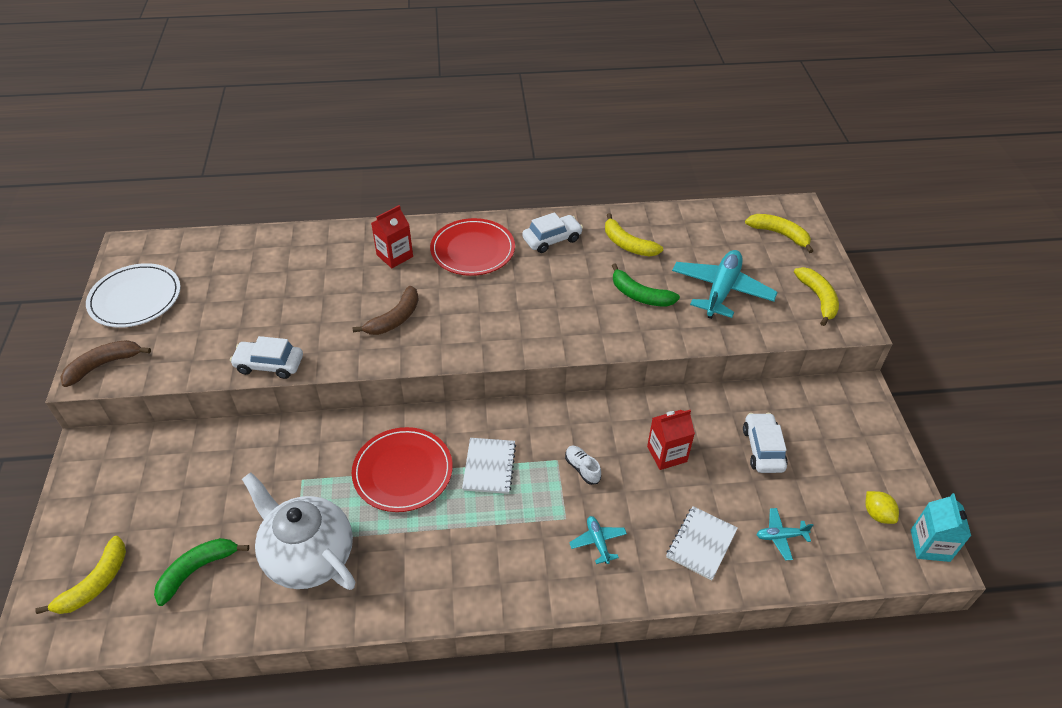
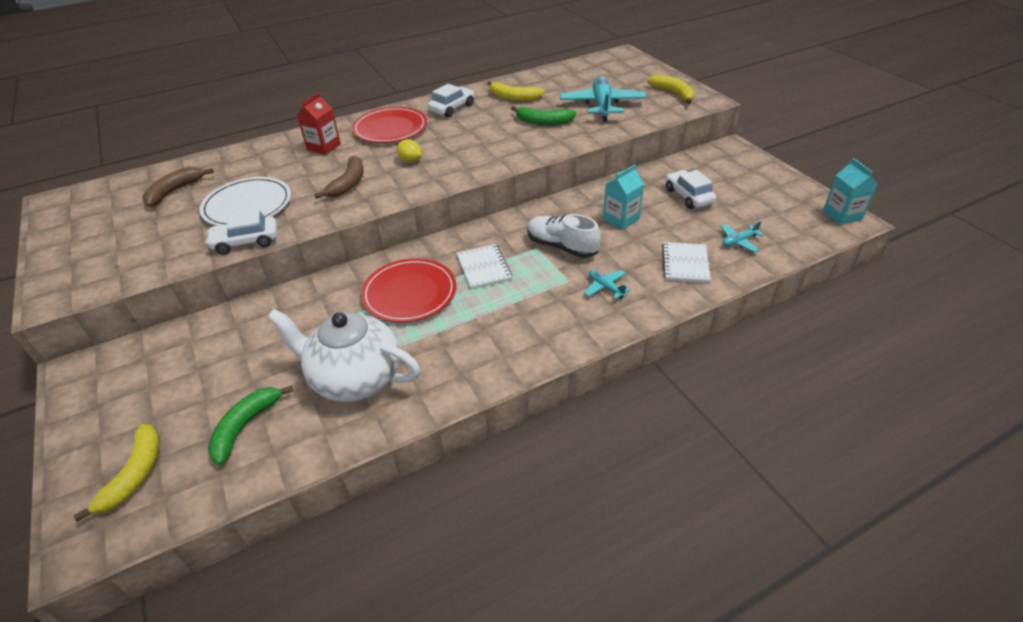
camera: 20 degrees left, 5 degrees down
brown banana [61,340,151,387] -> brown banana moved to [143,167,214,207]
white plate [86,263,181,328] -> white plate moved to [199,177,291,226]
white shoe [565,446,601,485] -> white shoe [527,214,601,258], size x1.81
red carton [647,410,695,470] -> turquoise carton [603,165,644,230]
yellow banana [745,214,813,253] -> none
yellow lemon [865,491,899,524] -> yellow lemon moved to [397,139,422,163]

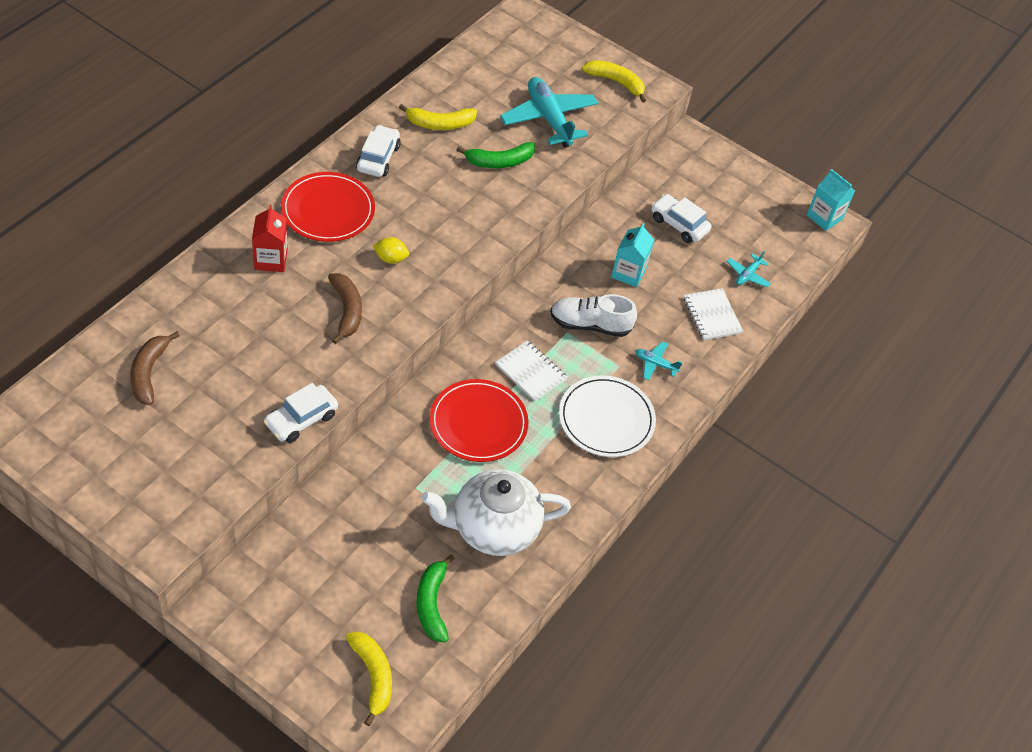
camera: 35 degrees left, 10 degrees up
white plate [199,177,291,226] -> white plate moved to [559,376,656,457]

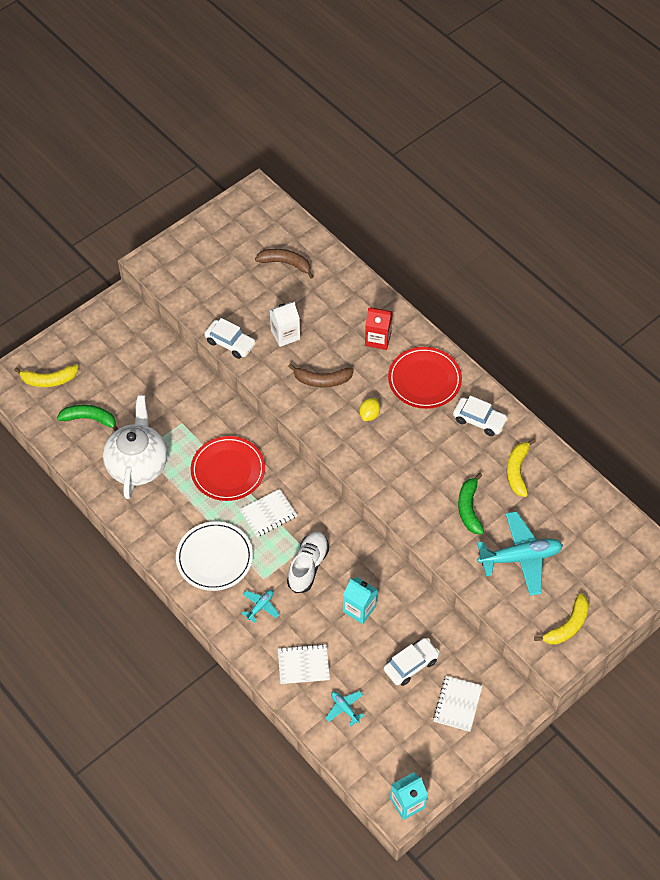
camera: 110 degrees right, 5 degrees up
white car [263,383,338,443] -> white car turned 150 degrees clockwise [204,318,256,359]
none -> white carton [270,302,300,347]
none -> white notebook [433,676,482,732]

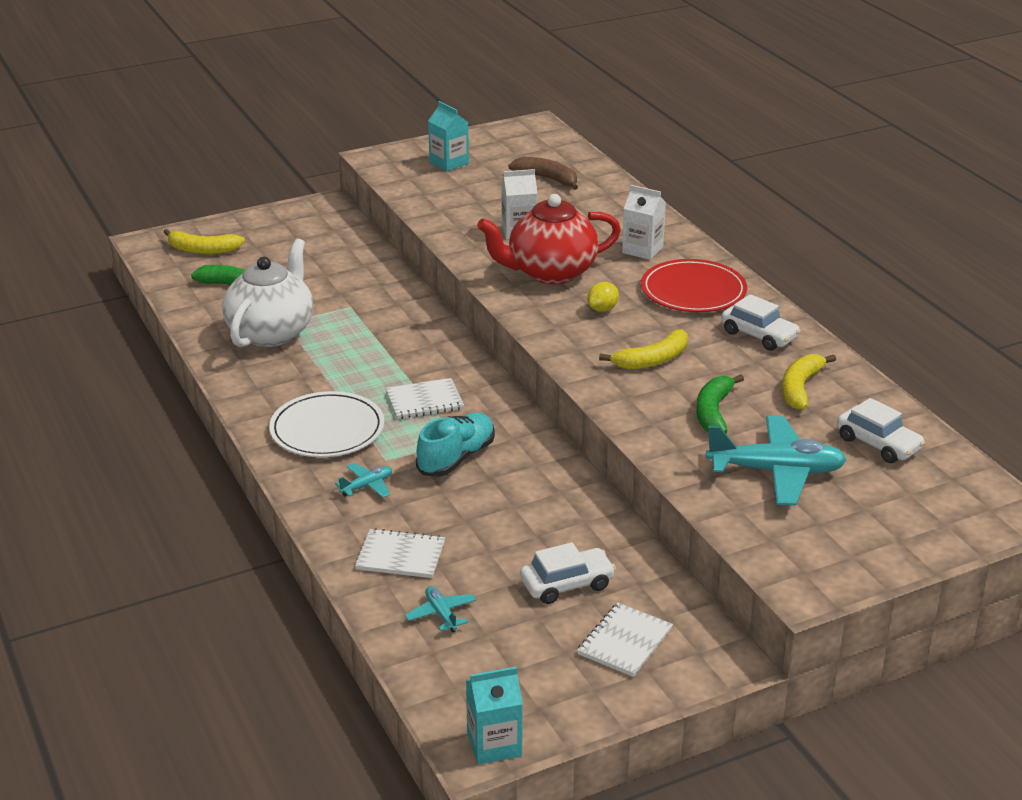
camera: 15 degrees right, 25 degrees down
red plate [191,436,265,501] -> none
white car [204,318,256,359] -> white car moved to [837,398,925,463]
white shoe [287,531,329,593] -> turquoise shoe [416,413,495,477]
brown banana [288,363,354,387] -> red teapot [477,194,621,284]
turquoise carton [343,577,378,624] -> turquoise carton moved to [428,101,469,171]
red carton [365,307,393,350] -> white carton [622,185,666,260]
yellow banana [534,593,589,645] -> yellow banana moved to [599,329,688,370]

